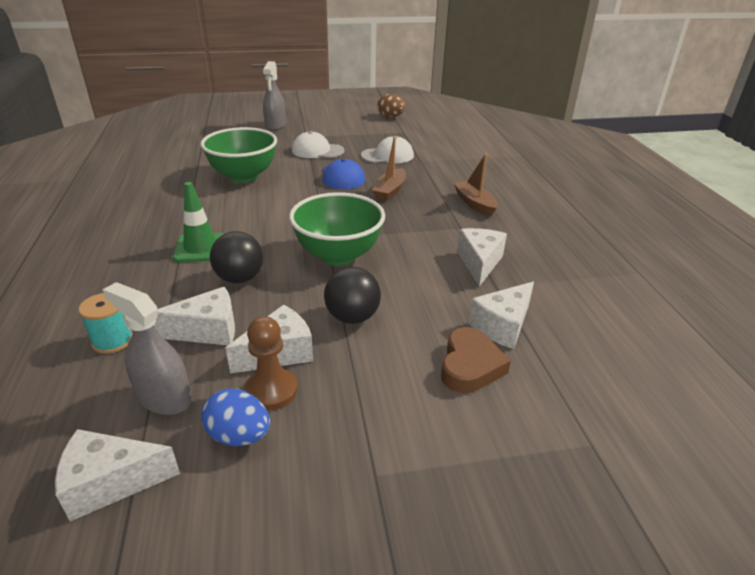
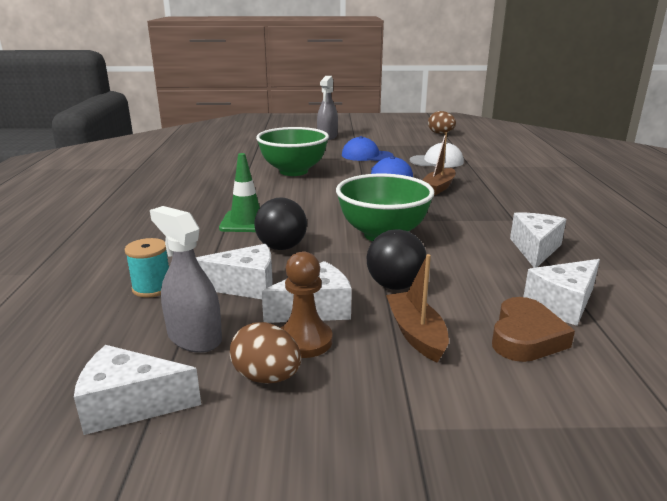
camera: 10 degrees right, 10 degrees down
blue egg [201,389,270,446] -> brown egg [230,322,301,384]
white cap [292,131,345,158] -> blue cap [342,136,394,161]
brown boat [454,153,498,216] -> brown boat moved to [386,254,449,363]

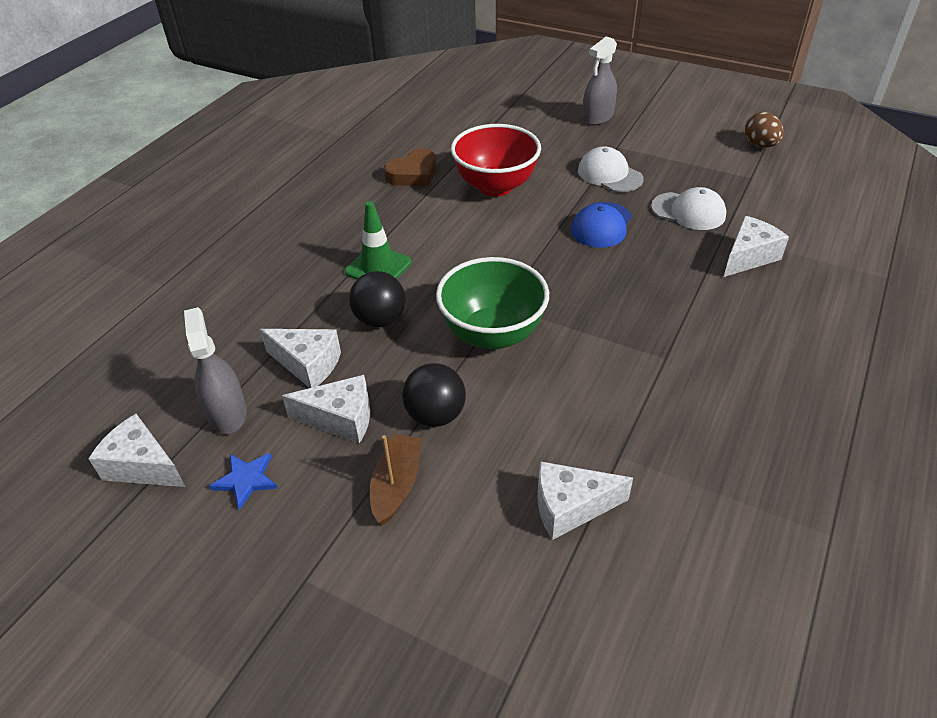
camera: 30 degrees right, 20 degrees up
turquoise spool [124,238,169,298] -> none
brown egg [230,322,301,384] -> blue star [209,453,278,510]
green bowl [256,127,329,176] -> red bowl [451,124,541,197]
brown pawn [281,251,332,358] -> none
blue cap [342,136,394,161] -> white cap [578,146,644,192]
brown boat [423,132,455,195] -> none
brown heart [492,297,575,362] -> brown heart moved to [384,149,436,186]
white cheese [510,212,566,268] -> white cheese moved to [724,216,789,277]

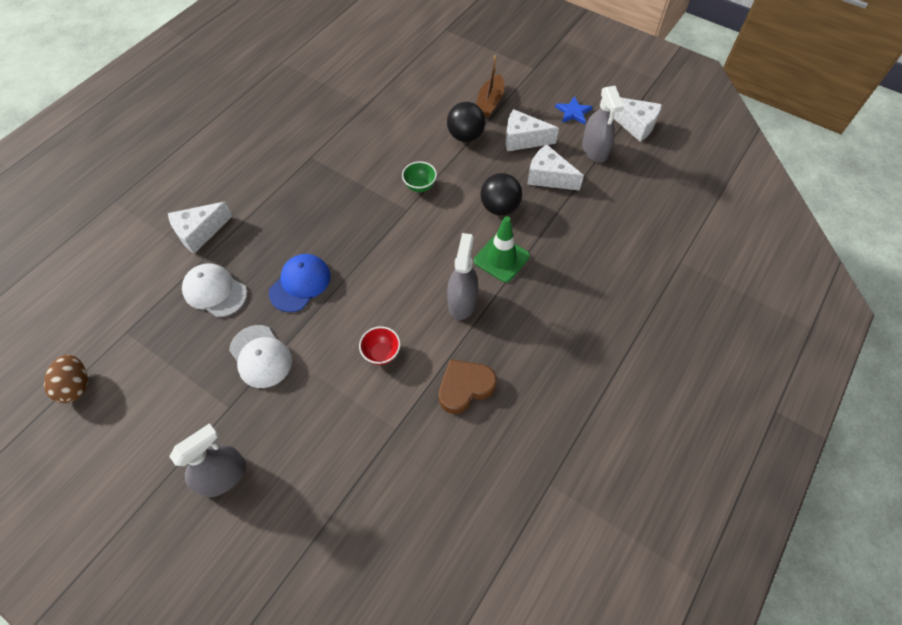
camera: 175 degrees left, 15 degrees up
green bowl [436,257,549,350] -> green bowl [402,161,437,192], size x0.45
red bowl [451,124,541,197] -> red bowl [359,326,400,365], size x0.45
white cheese [537,461,633,540] -> none
none -> grey spray bottle [447,233,478,320]

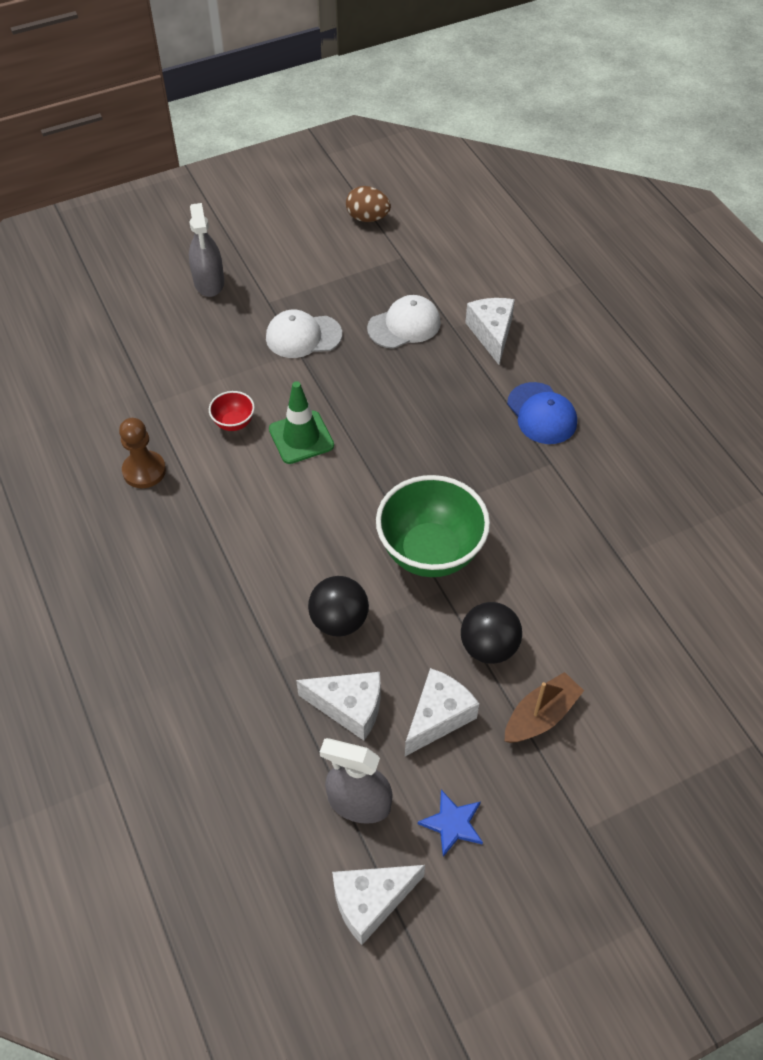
camera: 120 degrees right, 5 degrees down
blue cap [269,254,331,312] -> blue cap moved to [507,382,577,444]
green bowl [402,161,437,192] -> green bowl [376,475,490,577], size x2.23
brown heart [439,359,497,414] -> brown pawn [119,418,166,488]
grey spray bottle [447,233,478,320] -> none
green traffic cone [474,216,530,283] -> green traffic cone moved to [269,381,334,464]
brown boat [476,55,504,117] -> brown boat turned 90 degrees clockwise [505,672,584,743]
white cheese [527,144,584,191] -> white cheese turned 45 degrees clockwise [296,672,380,740]

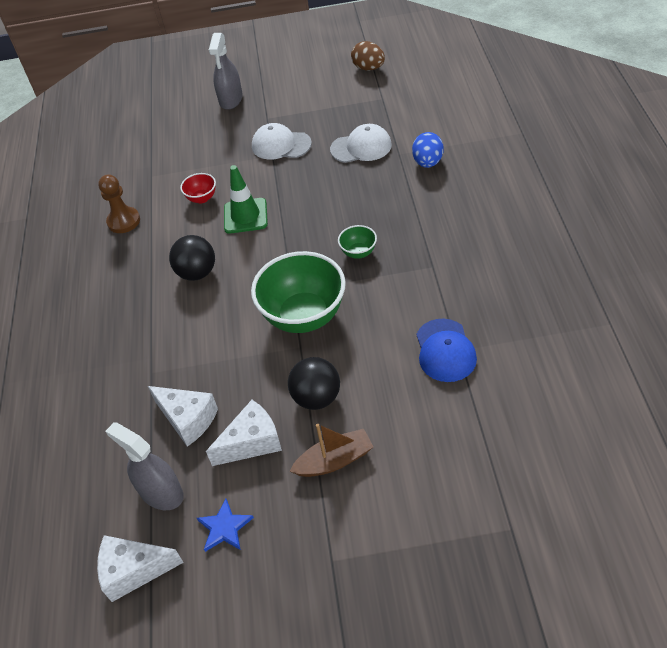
camera: 25 degrees right, 5 degrees down
black ball [308,576,369,637] -> black ball moved to [169,235,215,281]
white cheese [465,298,515,365] -> blue egg [412,132,444,168]
blue cap [507,382,577,444] -> blue cap moved to [416,319,477,382]
none -> green bowl [338,225,377,259]

